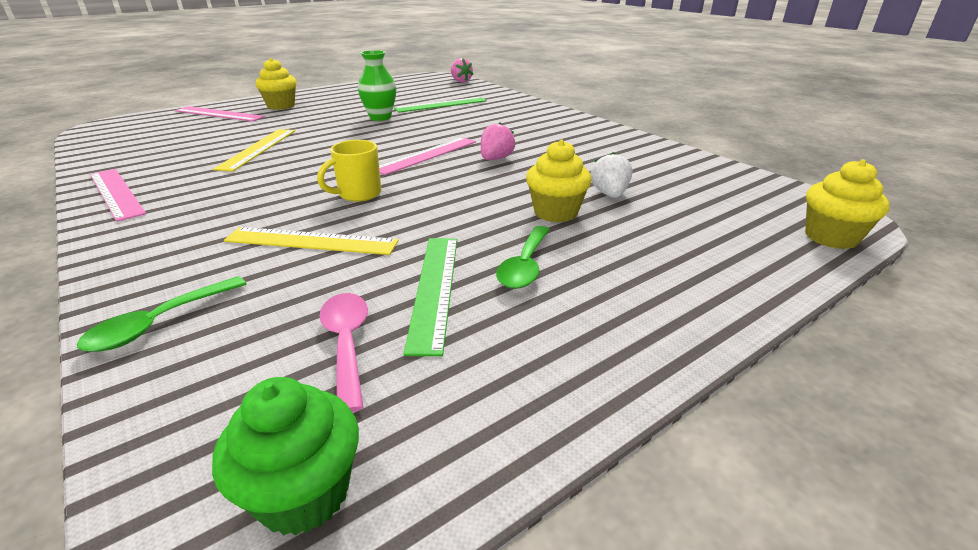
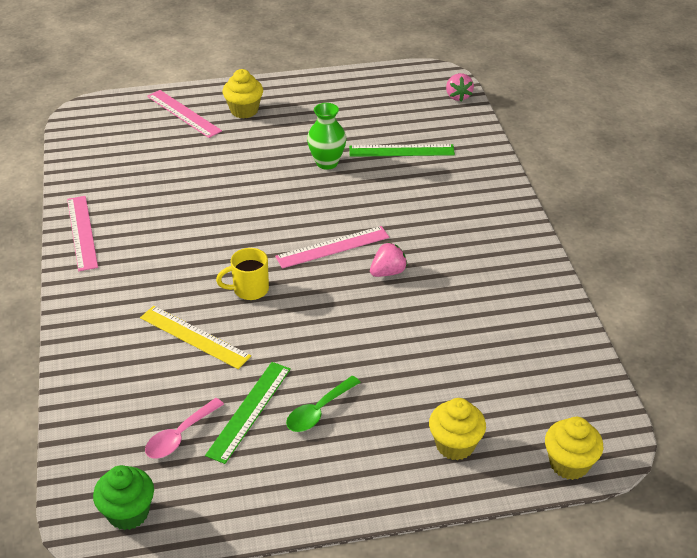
camera: 25 degrees right, 10 degrees up
green spoon [77,276,246,352] -> none
yellow ruler [213,129,295,172] -> none
pink spoon [319,293,368,412] -> pink spoon turned 150 degrees counterclockwise [145,398,224,459]
yellow cupcake [526,139,592,223] -> yellow cupcake moved to [429,398,486,460]
white strawberry [590,152,633,198] -> none

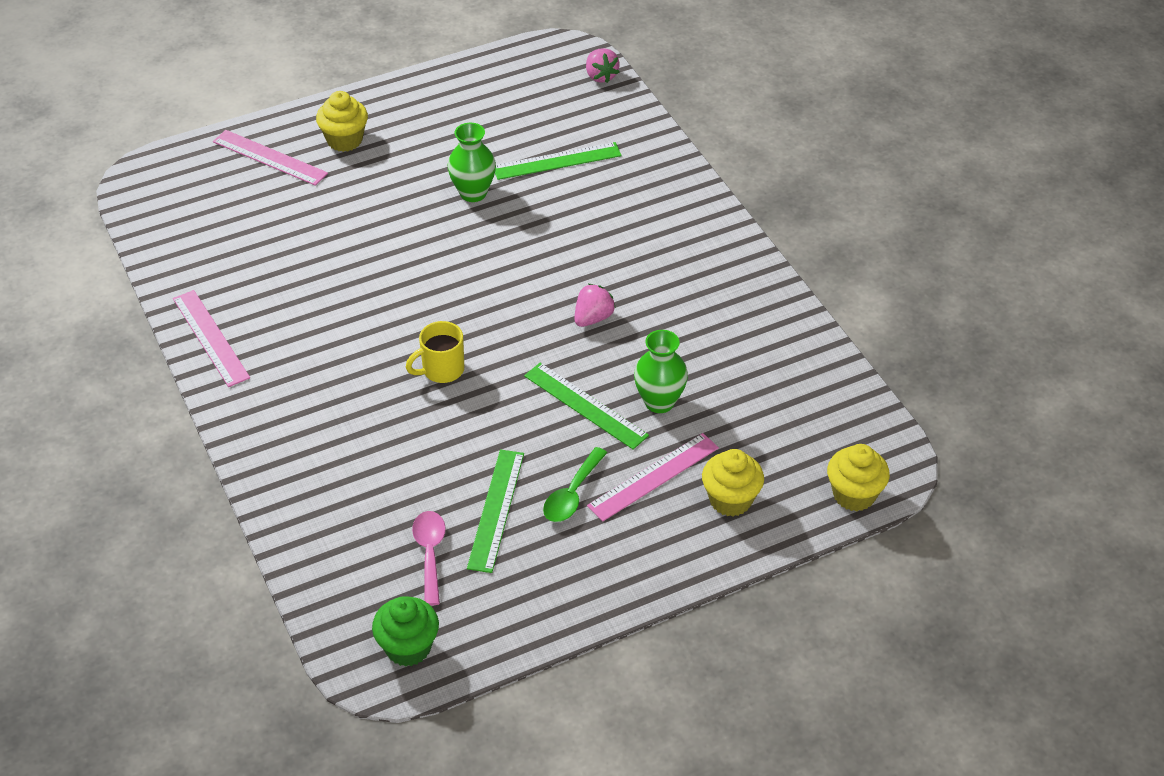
camera: 15 degrees left, 5 degrees up
yellow ruler [140,306,251,369] -> none
pink spoon [145,398,224,459] -> pink spoon turned 150 degrees clockwise [412,511,446,606]
pink ruler [275,226,389,269] -> pink ruler moved to [587,433,719,522]
none -> green ruler [524,363,649,450]
none -> green vase [634,330,688,413]

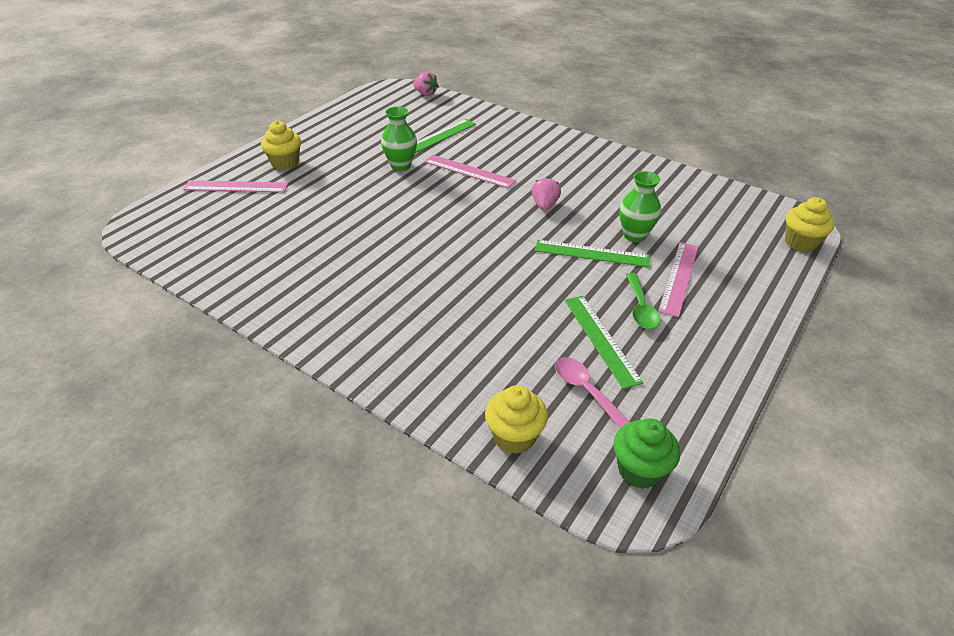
camera: 30 degrees left, 5 degrees down
pink ruler [173,290,250,387] -> pink ruler moved to [424,155,516,188]
yellow mug [406,321,464,383] -> none
yellow cupcake [702,449,764,516] -> yellow cupcake moved to [485,385,548,454]

